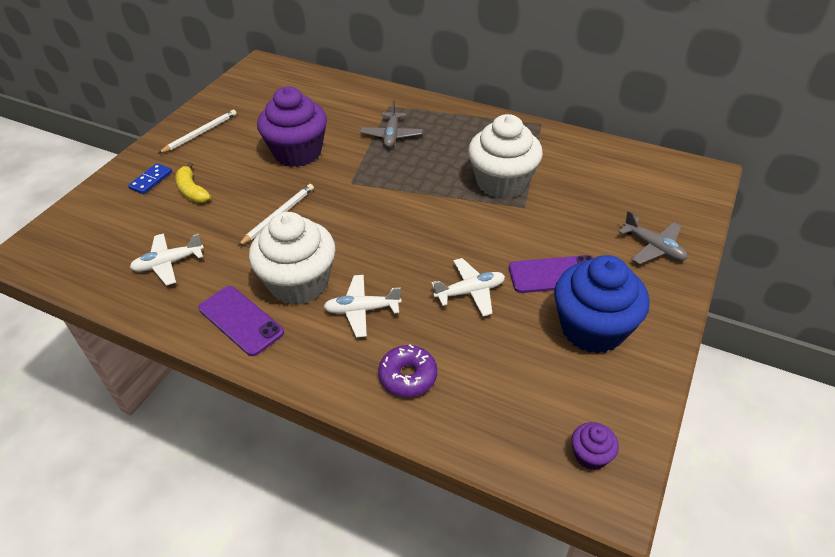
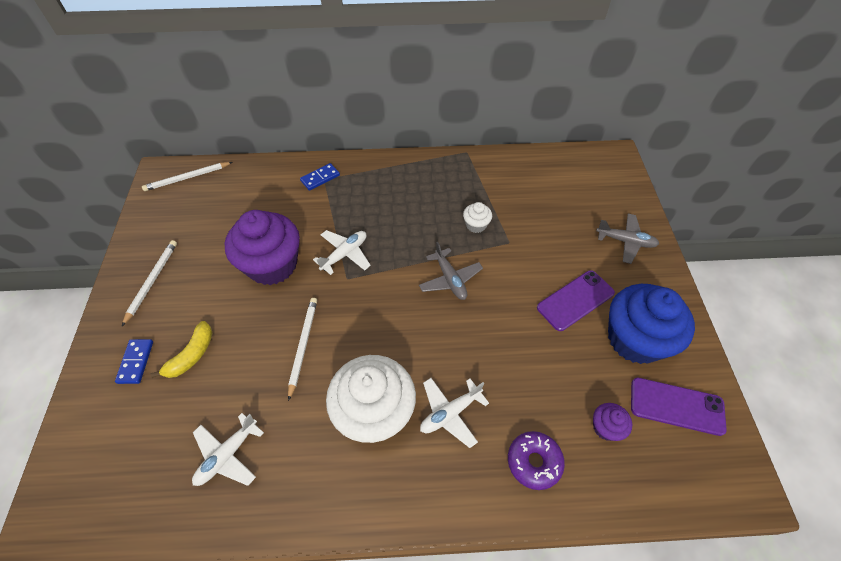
camera: 30 degrees left, 10 degrees up
yellow banana [175,162,211,203] -> yellow banana turned 90 degrees counterclockwise [151,321,212,378]
purple phone [198,286,284,356] -> purple phone moved to [631,378,727,436]
grey plane [360,100,423,148] -> grey plane moved to [419,242,483,300]
white plane [432,258,505,316] -> white plane moved to [313,230,371,275]
white cupcake [468,114,543,199] -> white cupcake [463,202,492,233], size x0.44
purple cupcake [572,422,619,470] -> purple cupcake moved to [593,403,632,441]
none -> white pencil [142,162,232,191]
none -> blue domino [300,163,340,191]

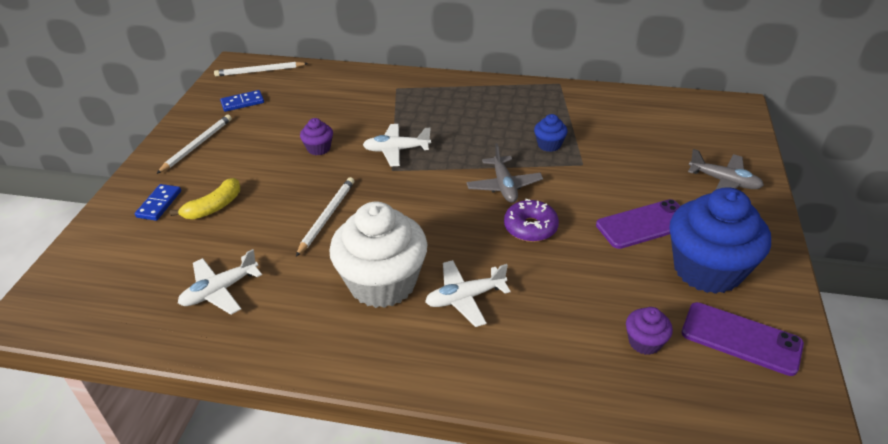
camera: 15 degrees right, 15 degrees down
purple cupcake [224,210,300,285] -> purple cupcake [300,118,333,155], size x0.44
blue domino [300,163,340,191] -> blue domino moved to [220,90,264,112]
white plane [313,230,371,275] -> white plane turned 150 degrees counterclockwise [363,124,431,167]
white cupcake [463,202,492,233] -> blue cupcake [534,114,568,152]
purple donut [508,431,565,490] -> purple donut moved to [504,199,559,242]

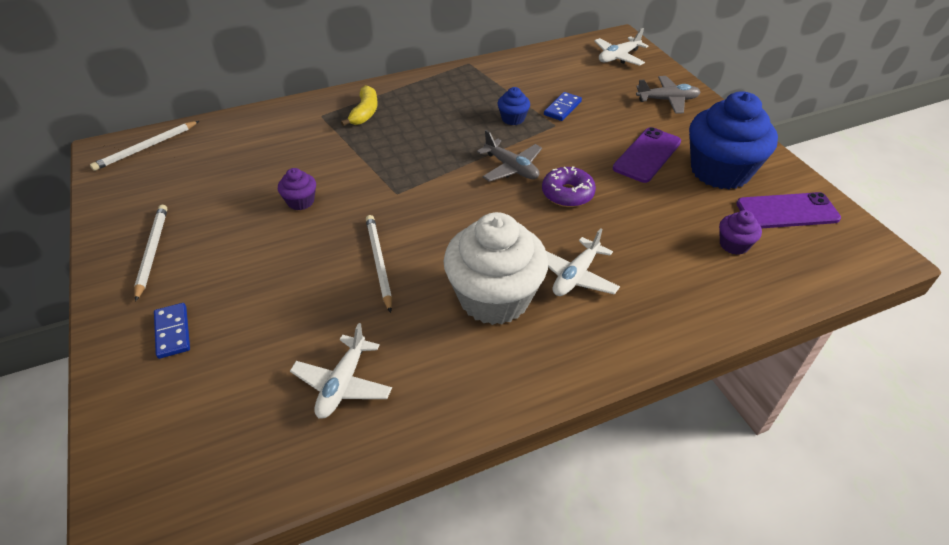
camera: 35 degrees left, 5 degrees up
yellow banana [169,178,240,219] -> yellow banana moved to [341,85,378,126]
blue domino [220,90,264,112] -> blue domino moved to [544,92,582,121]
white plane [363,124,431,167] -> white plane moved to [594,28,648,66]

